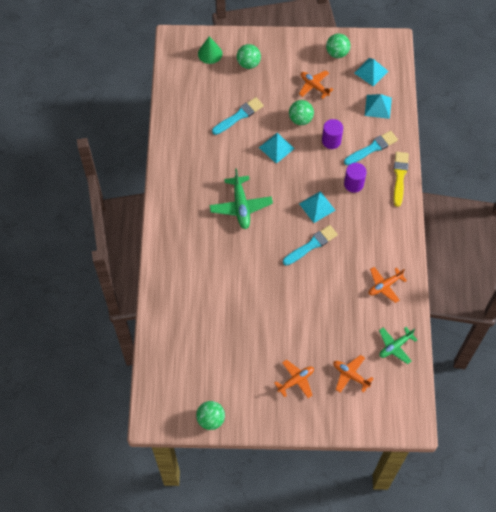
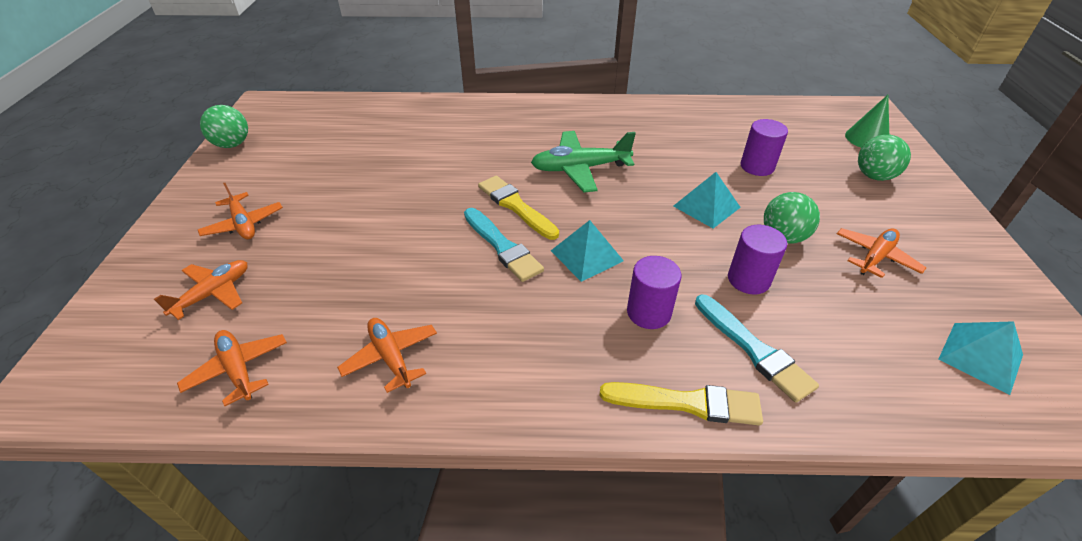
camera: 90 degrees right, 20 degrees down
turquoise brush [212,97,264,135] -> purple cylinder [741,119,788,176]
green ball [326,34,351,58] -> none
turquoise pyramid [365,94,392,119] -> none
green plane [379,327,417,364] -> orange plane [177,330,287,406]
none -> yellow brush [478,176,559,240]

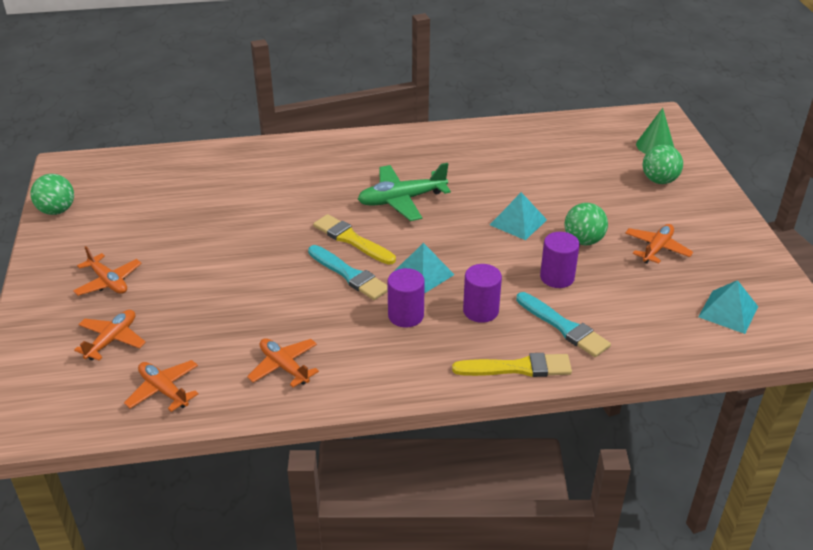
camera: 10 degrees left, 5 degrees down
purple cylinder [741,119,788,176] -> purple cylinder moved to [387,268,425,328]

